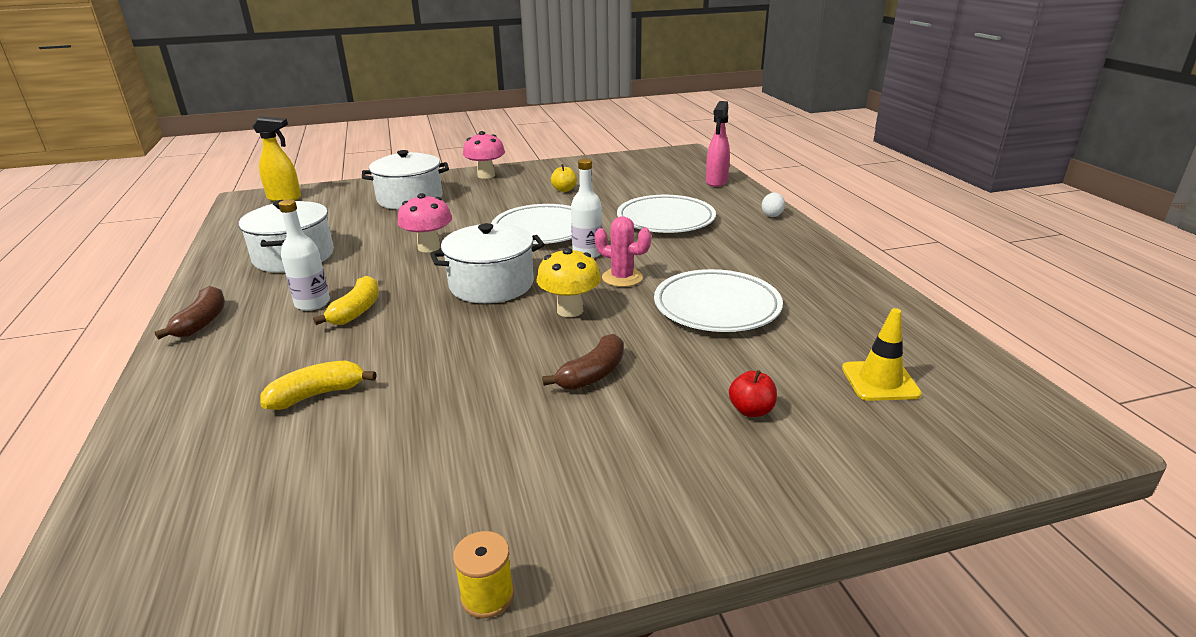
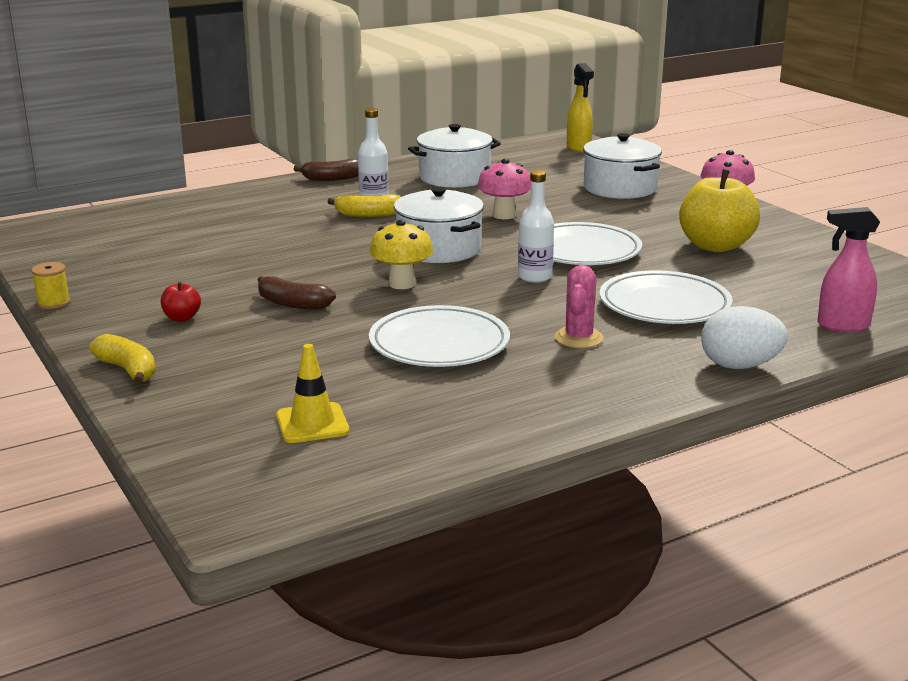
camera: 75 degrees right, 5 degrees down
yellow banana [260,361,377,410] -> yellow banana moved to [89,334,156,384]
yellow apple [551,164,577,192] -> yellow apple [679,169,760,252], size x2.28
pink cactus [594,216,651,287] -> pink cactus moved to [555,265,603,348]
red apple [729,370,777,417] -> red apple moved to [161,282,201,321]
white egg [762,192,785,217] -> white egg [701,306,788,369], size x1.85

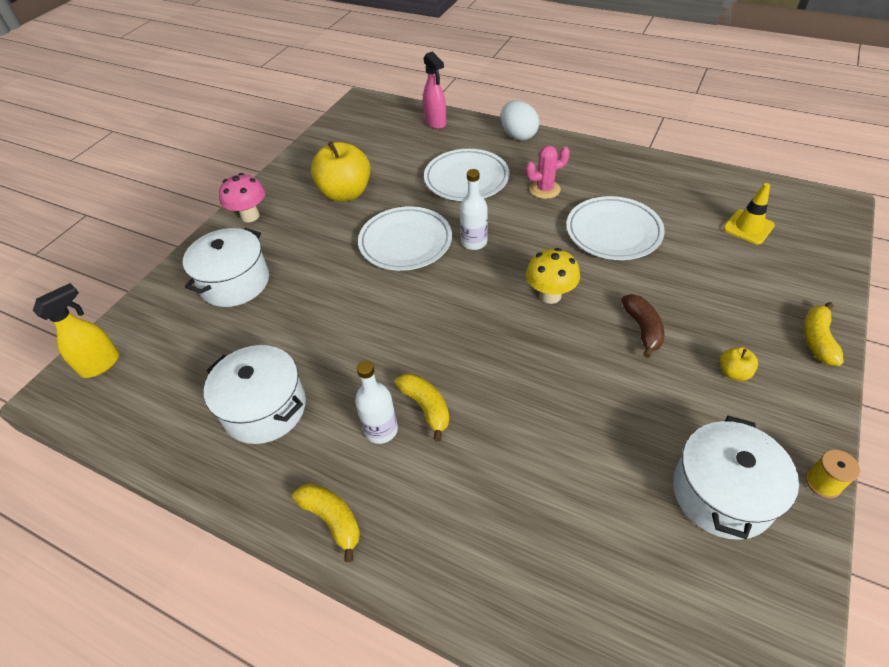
camera: 120 degrees left, 25 degrees up
red apple [161,282,201,321] -> yellow apple [720,347,758,381]
brown banana [294,158,358,181] -> yellow banana [292,483,360,562]
white pot [394,187,484,263] -> white pot moved to [673,416,799,540]
pink mushroom [477,159,531,219] -> none

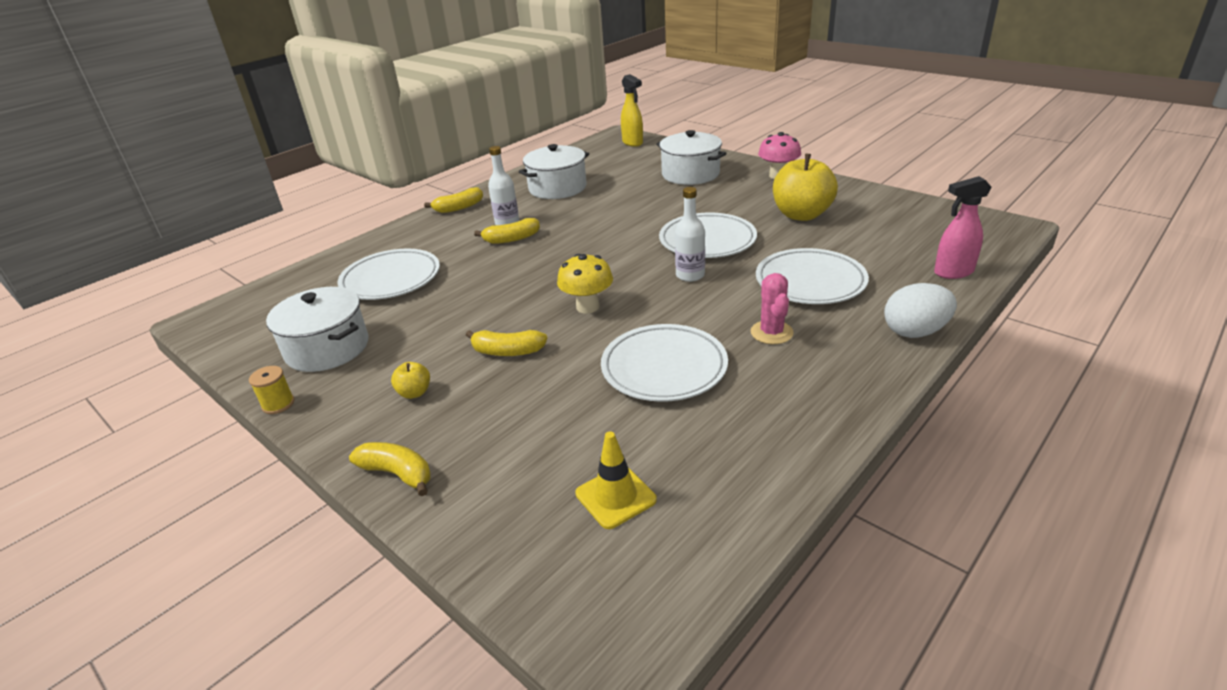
camera: 105 degrees right, 15 degrees down
brown banana [621,294,664,358] -> yellow banana [466,330,548,356]
none -> white plate [337,249,440,300]

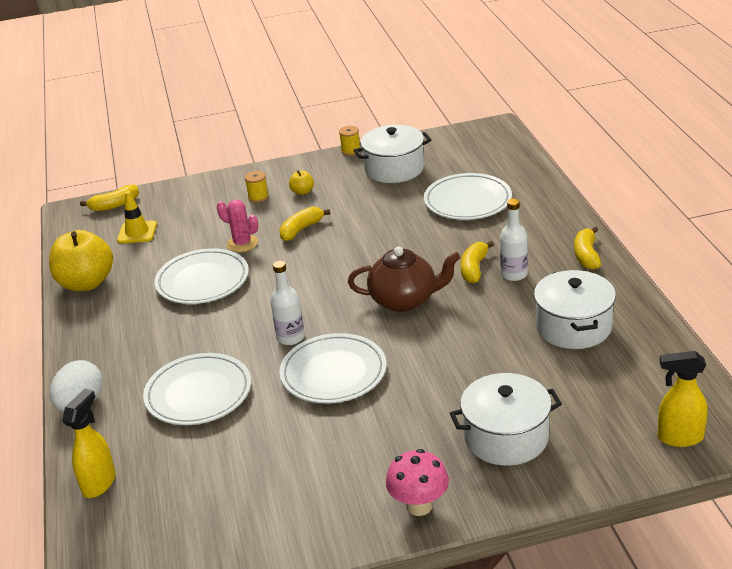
camera: 125 degrees right, 0 degrees up
yellow banana [349,442,431,496] -> yellow banana moved to [80,184,139,211]
yellow mushroom [557,254,613,314] -> none
pink cactus [751,273,794,344] -> pink cactus moved to [217,200,258,252]
yellow apple [773,154,838,221] -> yellow apple moved to [49,230,113,291]
pink spray bottle [934,176,992,279] -> yellow spray bottle [62,389,116,498]
none -> yellow spool [245,171,269,203]
none -> brown teapot [348,247,461,312]

